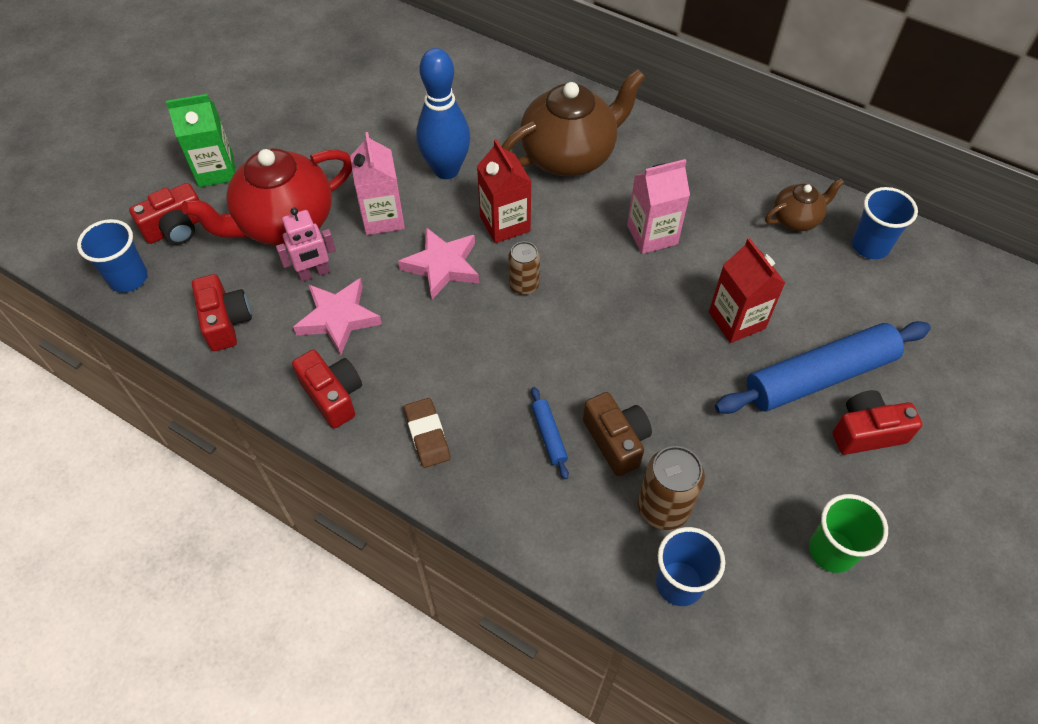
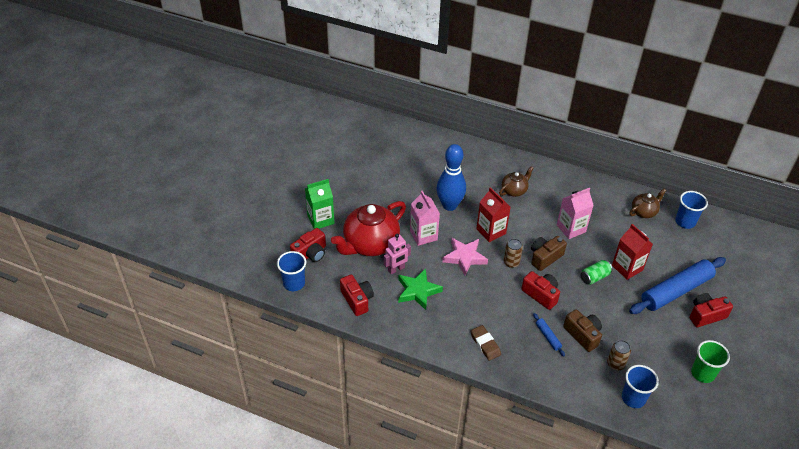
camera: 10 degrees left, 10 degrees down
red camera [292,350,362,429] -> red camera moved to [521,271,560,310]
pink star [293,278,382,355] -> green star [398,268,443,310]
brown teapot [501,69,646,176] -> brown teapot [499,166,534,197], size x0.51
brown can [638,446,705,530] -> brown can [607,340,631,371], size x0.66
none -> brown camera [531,236,567,271]
none -> green can [581,260,612,285]

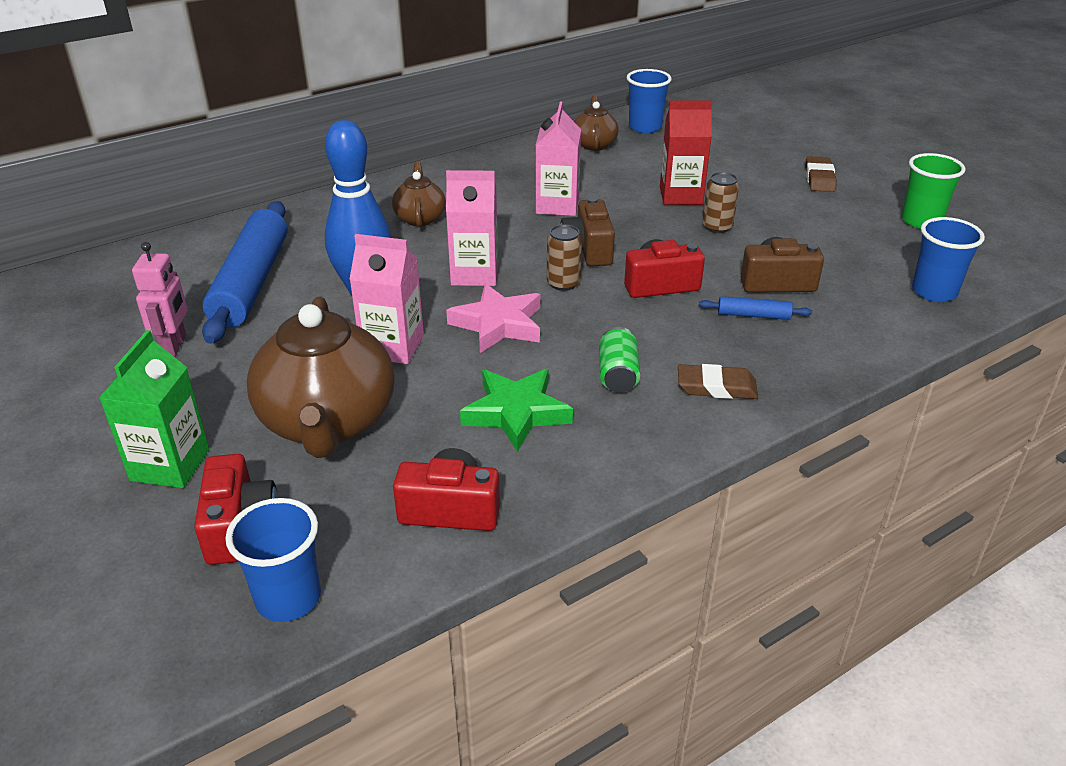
camera: 55 degrees left, 10 degrees down
red teapot [331,201,406,256] -> brown teapot [247,296,395,458]
pink robot [384,234,411,274] -> pink robot moved to [132,242,188,357]
red carton [476,187,511,242] -> pink carton [446,170,498,286]
green can [581,260,612,285] -> green can moved to [599,327,640,393]
brown can [607,340,631,371] -> brown can moved to [702,172,739,233]
blue rolling pin [629,257,726,314] -> blue rolling pin moved to [202,201,288,344]
red camera [689,293,733,327] -> brown eraser [805,156,837,192]

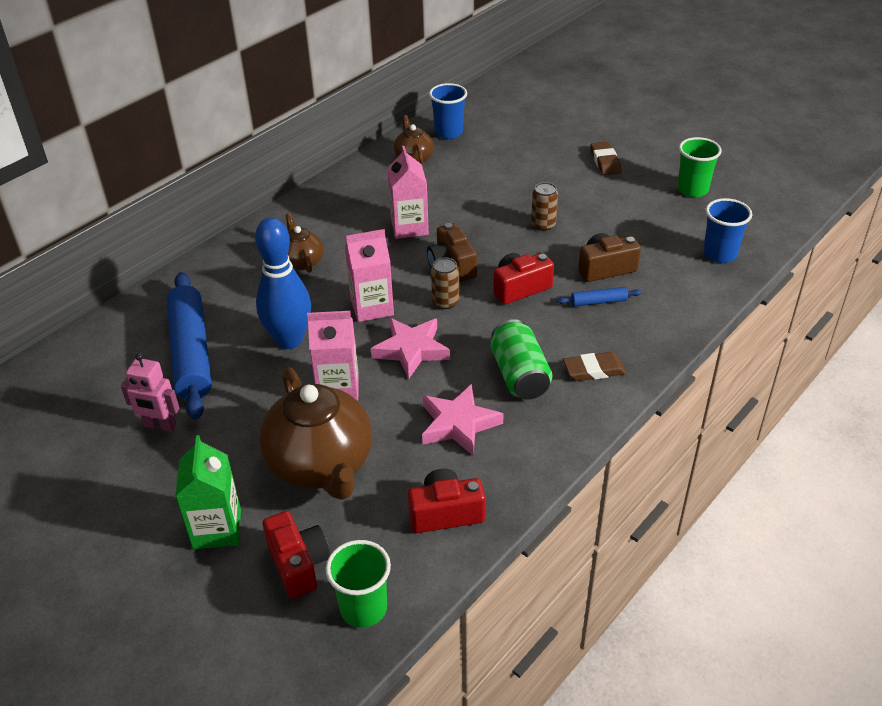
camera: 15 degrees left, 5 degrees up
pink robot [132,242,188,357] -> pink robot turned 120 degrees clockwise [121,353,180,432]
blue cup [225,498,321,622] -> green cup [326,540,391,628]
green star [460,369,573,452] -> pink star [422,384,504,456]
green can [599,327,640,393] -> green can [491,319,552,400], size x1.51
red carton [660,101,712,205] -> none

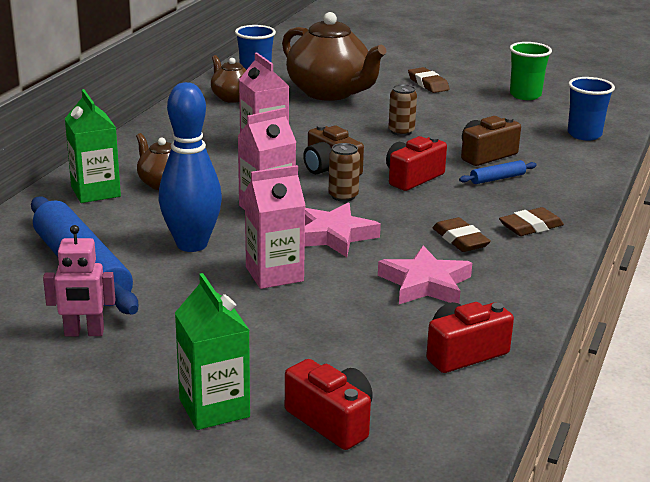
camera: 20 degrees left, 15 degrees down
brown teapot [259,367,372,500] -> brown teapot moved to [282,12,387,101]
green cup [326,540,391,628] -> none
green can [491,319,552,400] -> brown eraser [432,217,491,252]
none -> green carton [65,89,121,203]

